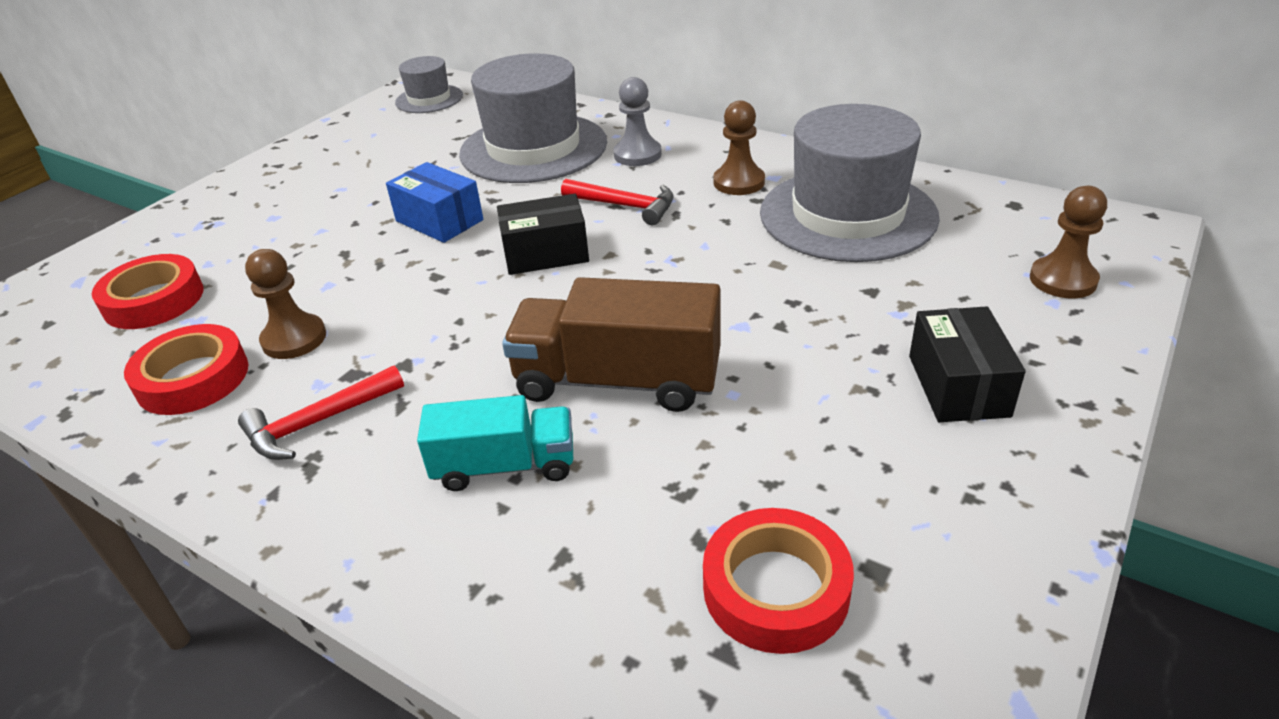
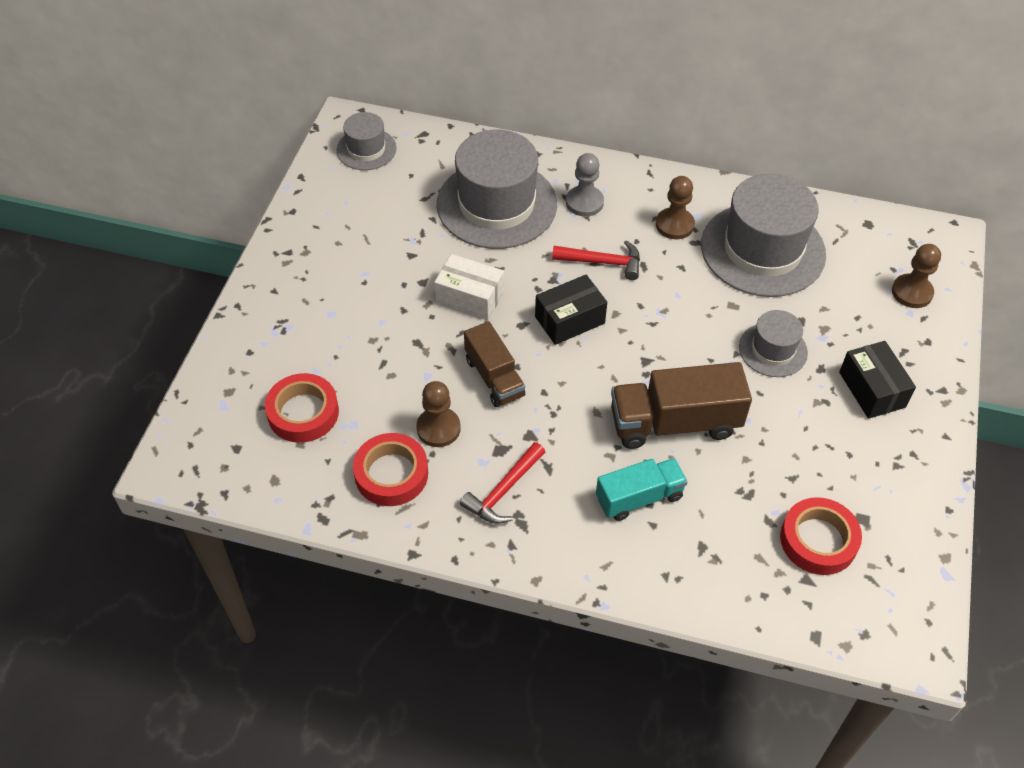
camera: 20 degrees left, 15 degrees up
blue box [386,162,483,243] -> white box [434,254,504,321]
none -> brown truck [464,321,525,407]
none -> grey hat [739,310,808,377]

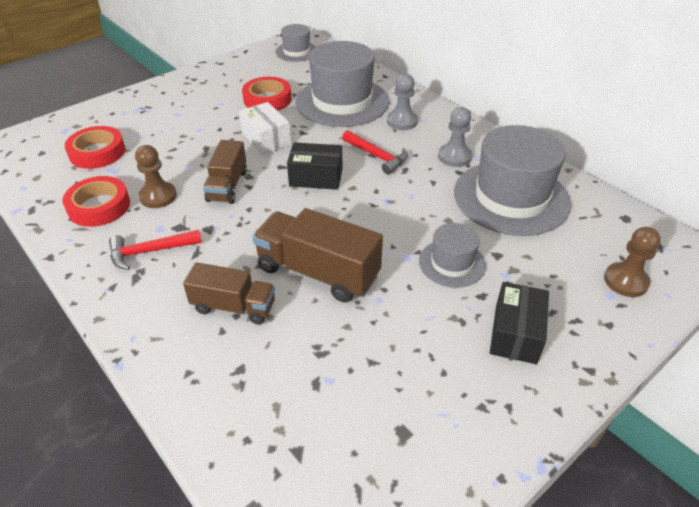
camera: 35 degrees right, 10 degrees down
turquoise truck [596,458,688,521] -> brown truck [183,262,275,325]
brown pawn [656,176,695,239] -> grey pawn [438,107,472,167]
red tape [780,497,862,575] -> red tape moved to [242,77,292,111]

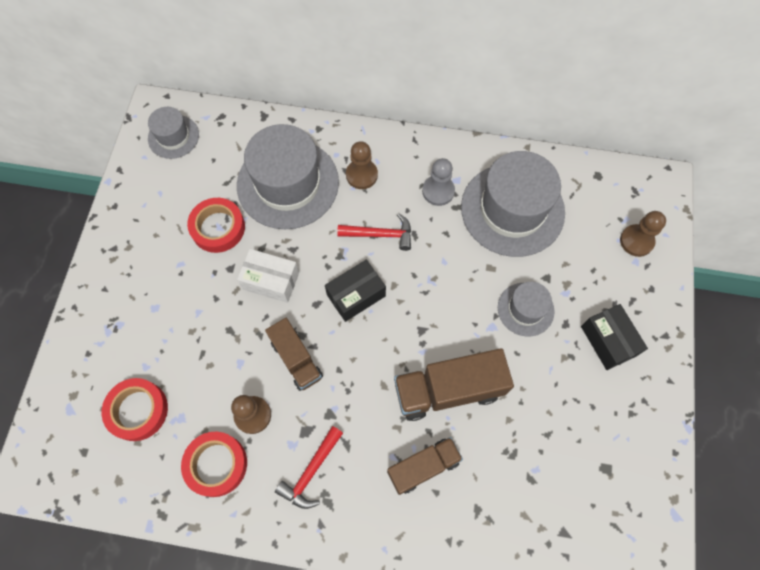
camera: 40 degrees left, 25 degrees up
grey pawn [387,73,418,130] -> brown pawn [346,141,378,189]

